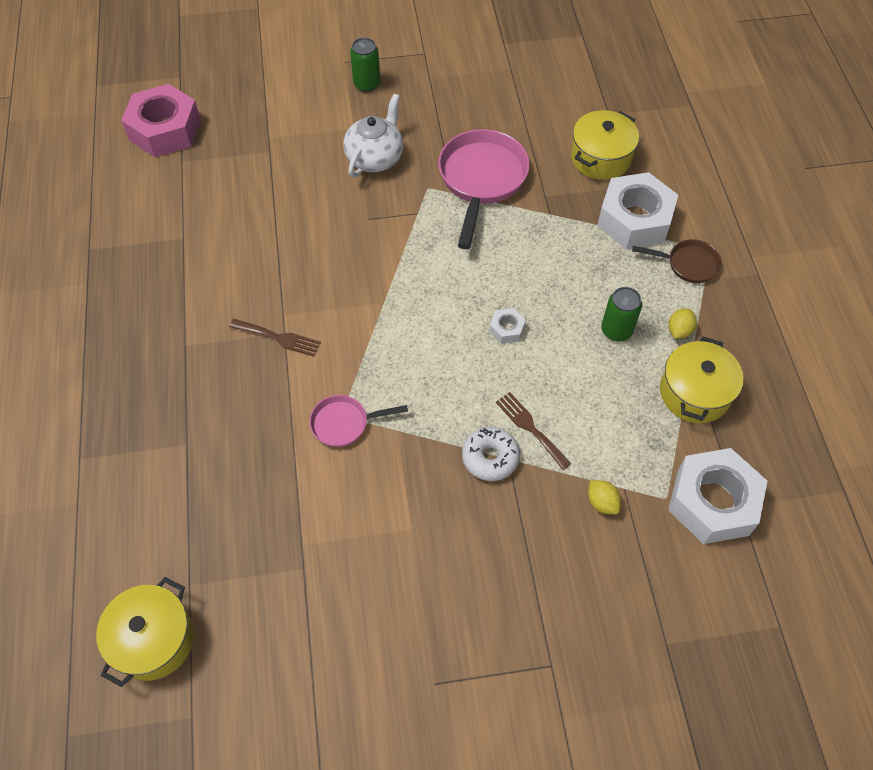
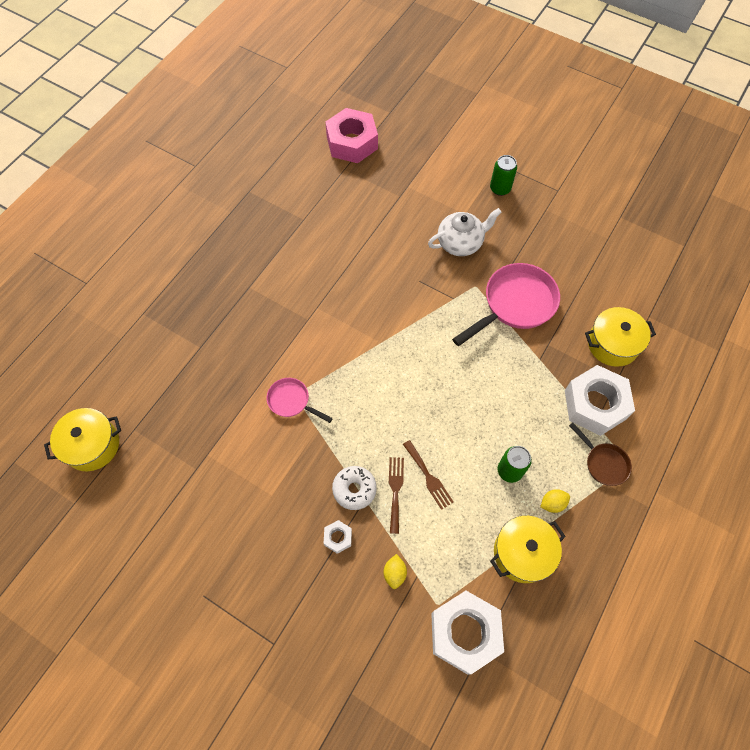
camera: 40 degrees right, 5 degrees up
brown fork [229,319,321,357] -> brown fork moved to [403,440,454,510]
white nut [489,308,526,344] -> white nut moved to [324,520,352,554]

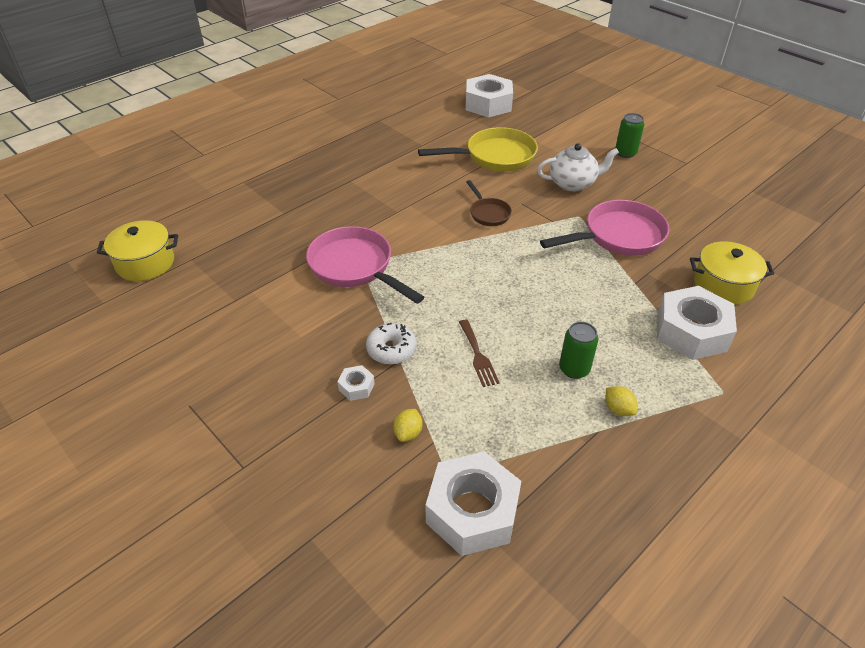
camera: 15 degrees right, 20 degrees down
pink pan [267,378,333,423] -> pink pan [306,226,424,304], size x1.87
pink nut [325,108,378,163] -> white nut [466,74,513,117]
brown fork [389,457,404,534] -> none
yellow pot [490,516,566,583] -> none
yellow lemon [540,489,570,513] -> yellow lemon turned 60 degrees clockwise [606,386,637,416]
brown pan [569,423,632,486] -> brown pan moved to [466,180,512,226]
none -> yellow pan [418,127,538,172]

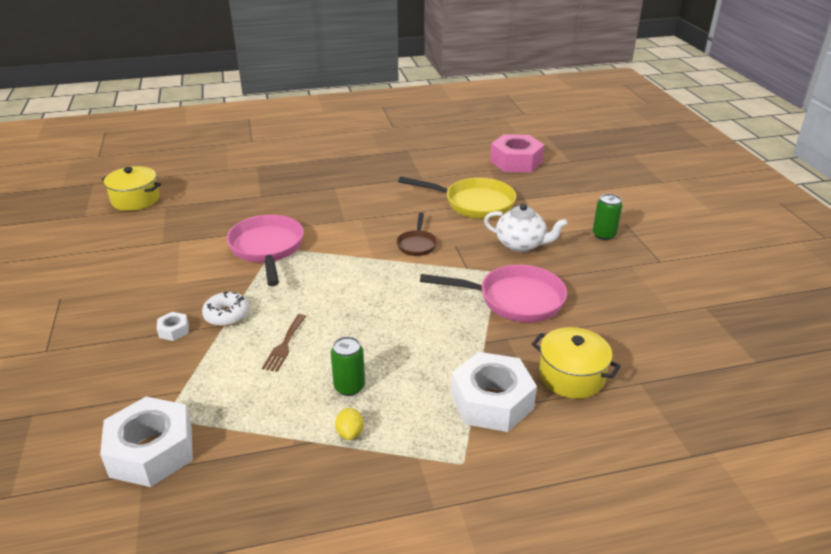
camera: 30 degrees right, 10 degrees down
yellow lemon [393,409,422,442] -> none
white nut [466,74,513,117] -> pink nut [490,134,544,173]

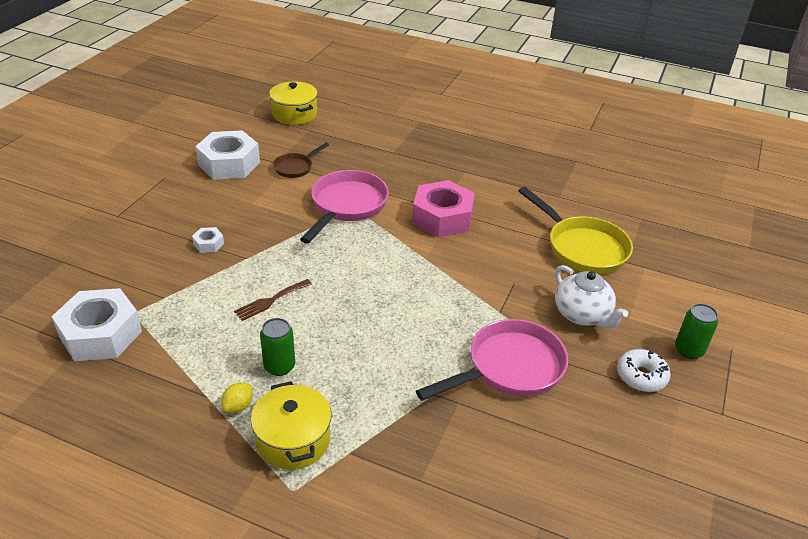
camera: 35 degrees right, 5 degrees up
white donut [202,292,250,326] -> white donut moved to [617,349,671,392]
brown pan [396,212,437,256] -> brown pan moved to [273,143,329,178]
pink pan [420,265,567,322] -> pink pan turned 75 degrees counterclockwise [416,319,568,401]
white nut [451,352,537,432] -> white nut moved to [195,130,260,180]
pink nut [490,134,544,173] -> pink nut moved to [412,180,474,238]
yellow pot [532,327,621,399] -> yellow pot moved to [251,381,332,470]

